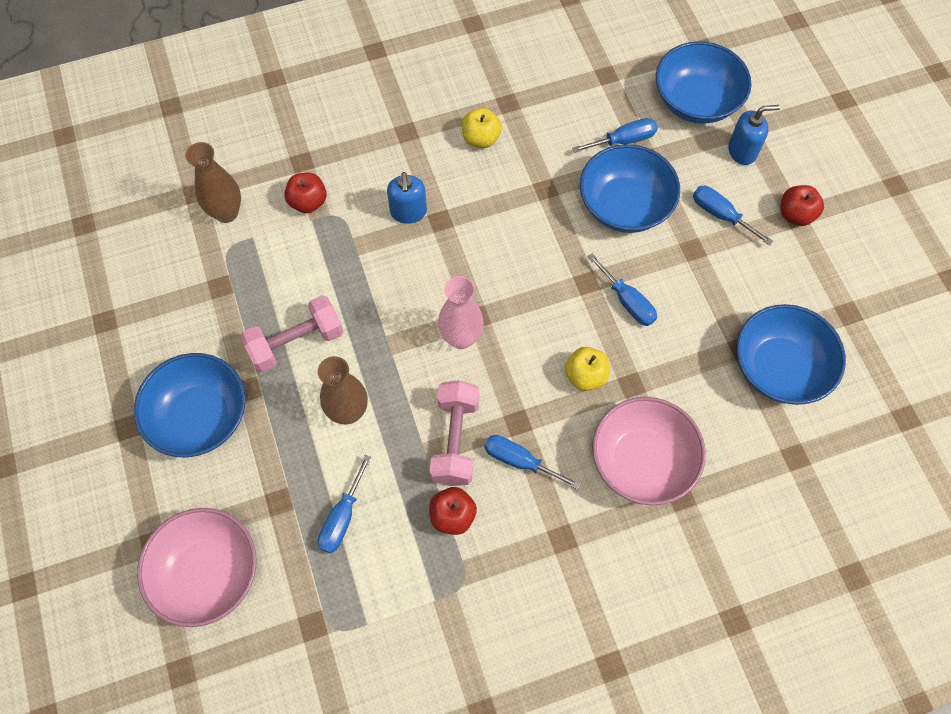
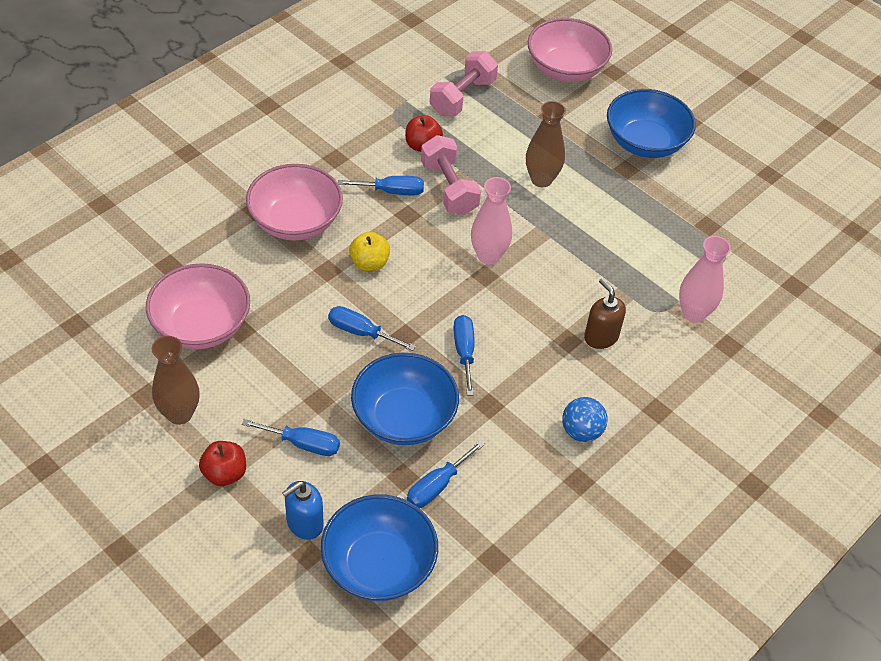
camera: 150 degrees right, 15 degrees down
brown vase [185,142,241,223] -> brown vase moved to [152,336,200,425]
pink dumbbell [240,295,343,373] -> pink dumbbell moved to [430,51,498,116]
red apple [284,173,327,213] -> pink vase [679,236,731,322]
blue screwdriver [318,455,372,554] -> blue screwdriver moved to [453,315,475,396]
blue soap dispenser [387,172,427,224] -> brown soap dispenser [584,278,626,349]
yellow apple [462,108,502,148] -> blue ball [562,397,608,442]
blue bowl [737,304,846,405] -> pink bowl [146,263,250,349]

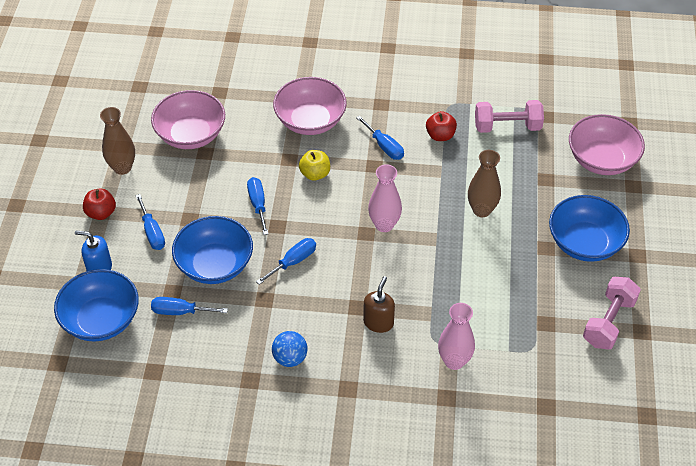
camera: 55 degrees right, 0 degrees up
pink dumbbell [421,135,481,215] -> pink dumbbell moved to [583,277,641,350]

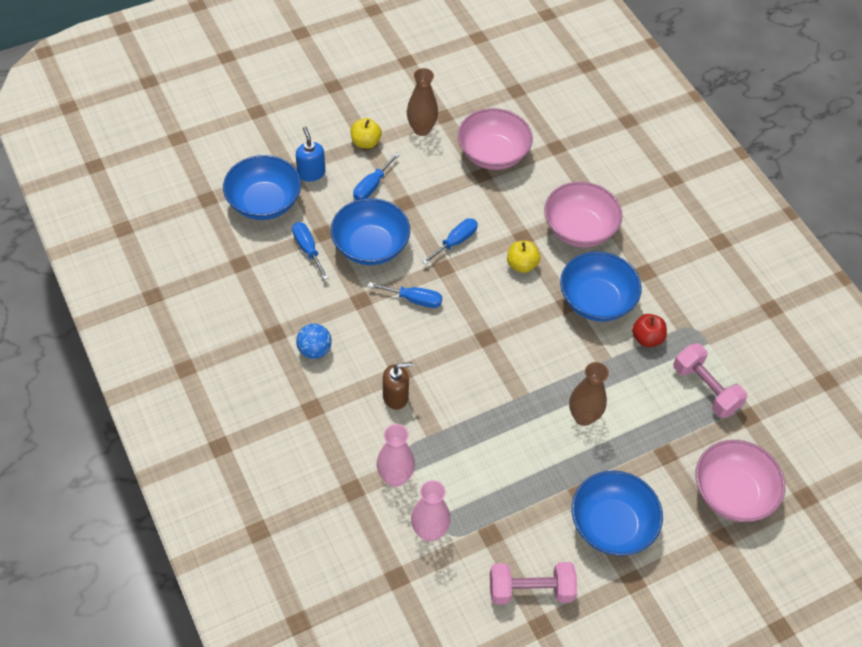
camera: 55 degrees right, 5 degrees up
red apple [83,188,116,220] -> yellow apple [351,118,382,149]
blue screwdriver [356,115,404,160] -> blue bowl [560,252,642,322]
pink vase [368,164,402,232] -> pink vase moved to [411,480,450,541]

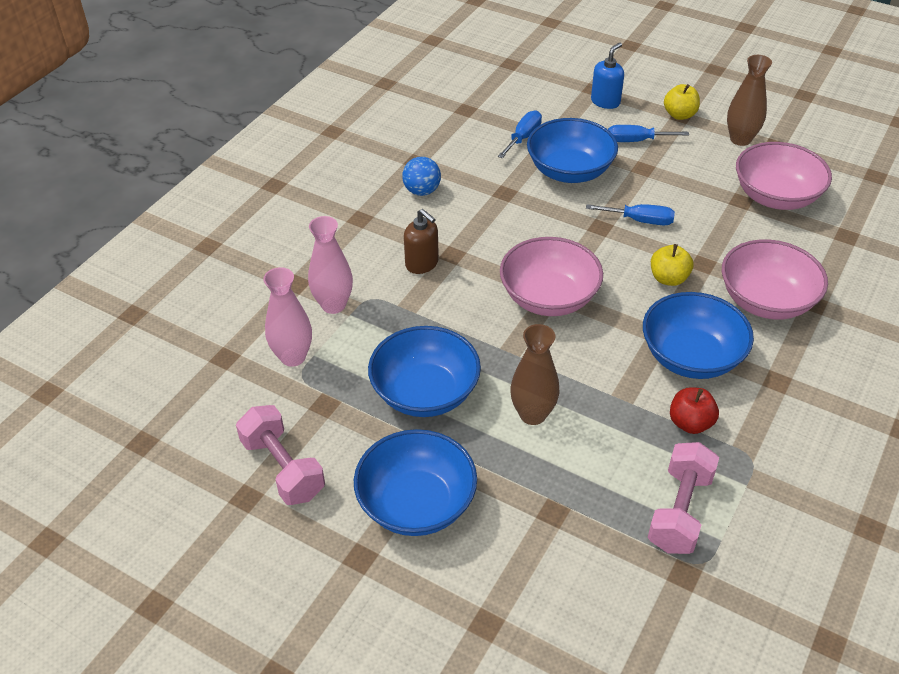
camera: 60 degrees right, 10 degrees down
blue bowl [223,155,301,220] -> blue bowl moved to [368,326,481,417]
blue screwdriver [368,282,442,308] -> none
pink bowl [695,440,785,522] -> pink bowl moved to [500,237,603,316]

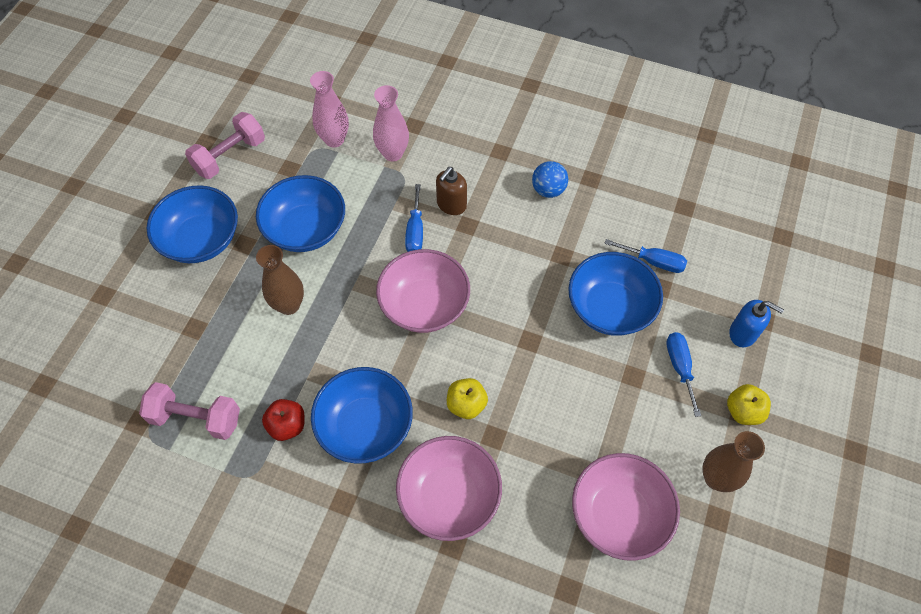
camera: 80 degrees right, 15 degrees up
blue screwdriver [586,204,675,225] -> blue screwdriver moved to [405,184,423,252]

